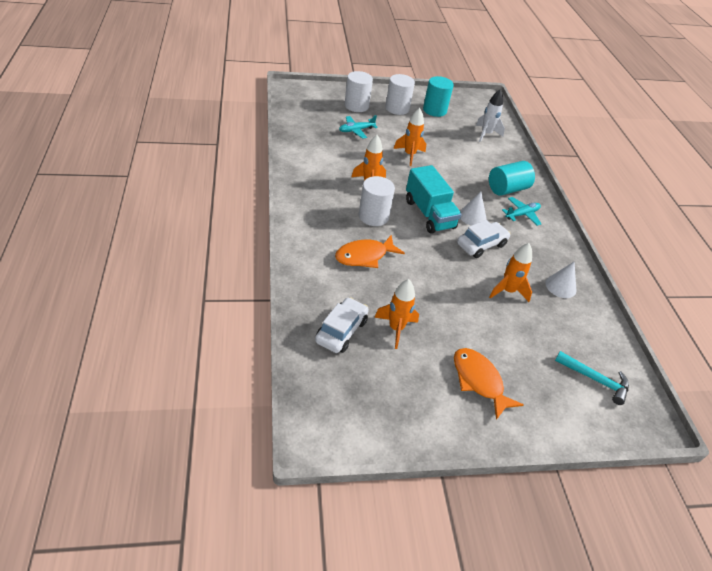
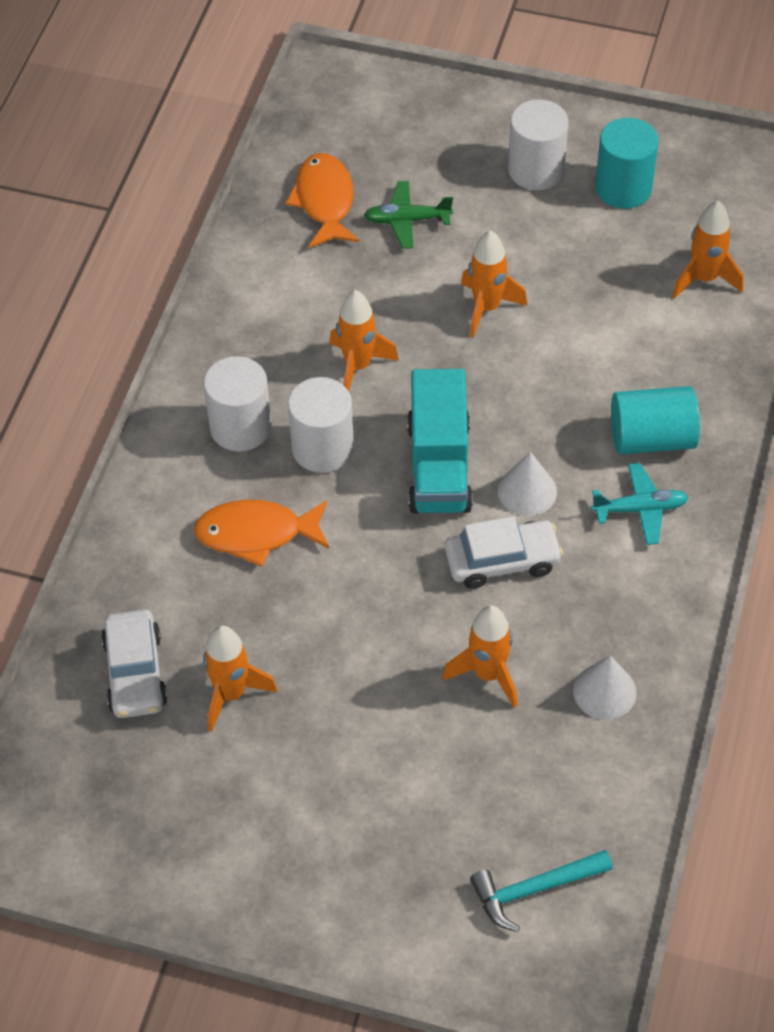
camera: 30 degrees right, 10 degrees up
white car [315,297,369,353] -> white car turned 120 degrees clockwise [101,610,168,718]
turquoise plane [339,115,378,139] -> green plane [364,181,453,249]
white cylinder [345,71,373,112] -> white cylinder moved to [204,356,271,452]
orange fish [454,348,524,420] -> orange fish moved to [286,153,360,248]
white rocket [476,89,505,142] -> orange rocket [672,201,743,299]
turquoise hammer [555,351,629,405] -> turquoise hammer turned 105 degrees clockwise [470,850,613,932]

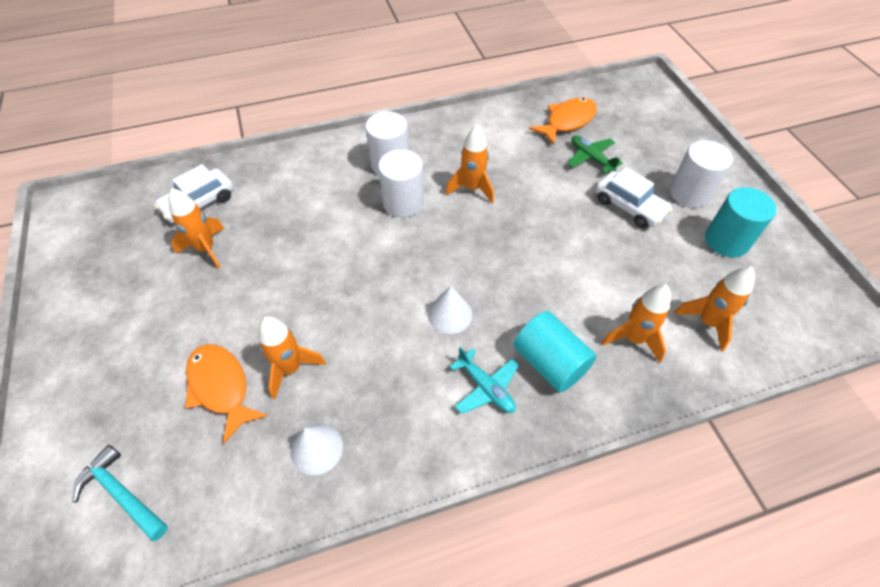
camera: 55 degrees right, 0 degrees up
orange fish [194,500,329,567] -> orange fish moved to [185,344,268,444]
turquoise truck [407,369,473,514] -> none
white car [445,516,563,589] -> white car moved to [596,167,673,228]
orange rocket [461,231,527,338] -> orange rocket moved to [601,284,671,363]

